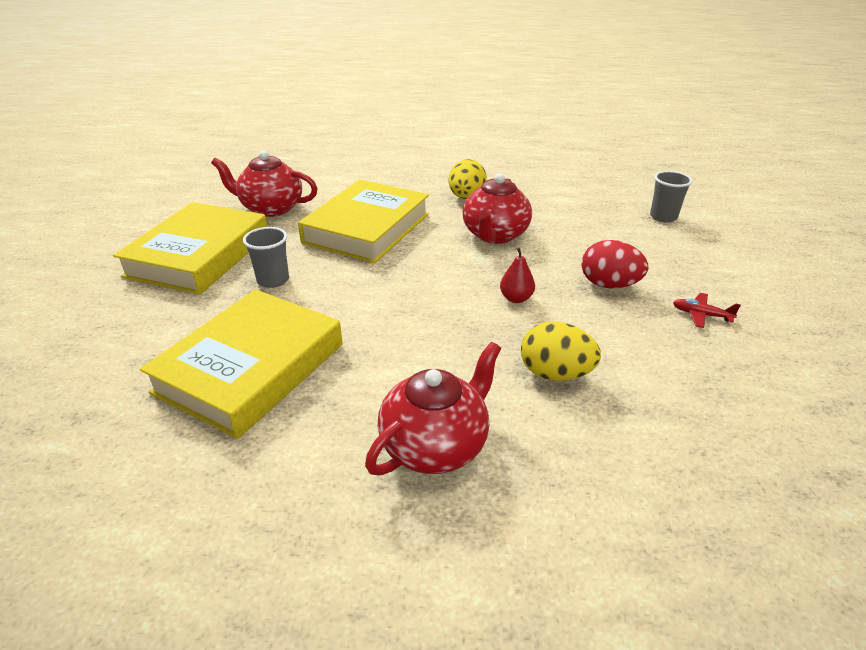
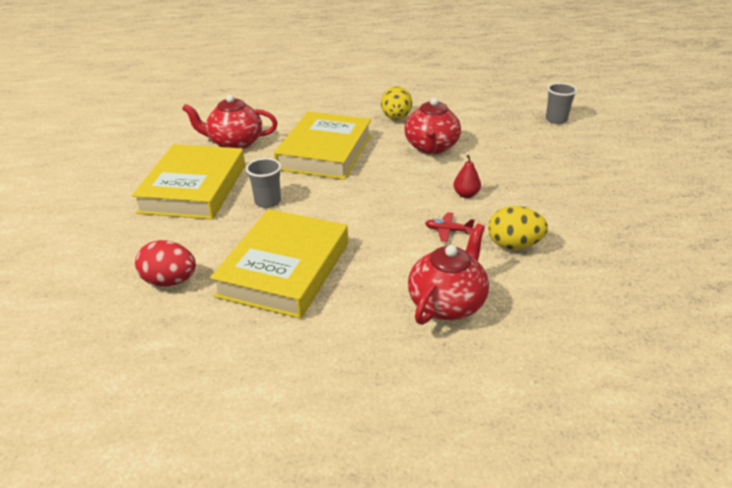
camera: 10 degrees left, 0 degrees up
red egg [582,240,648,288] -> red egg moved to [135,240,196,286]
red plane [673,293,741,328] -> red plane moved to [425,212,475,242]

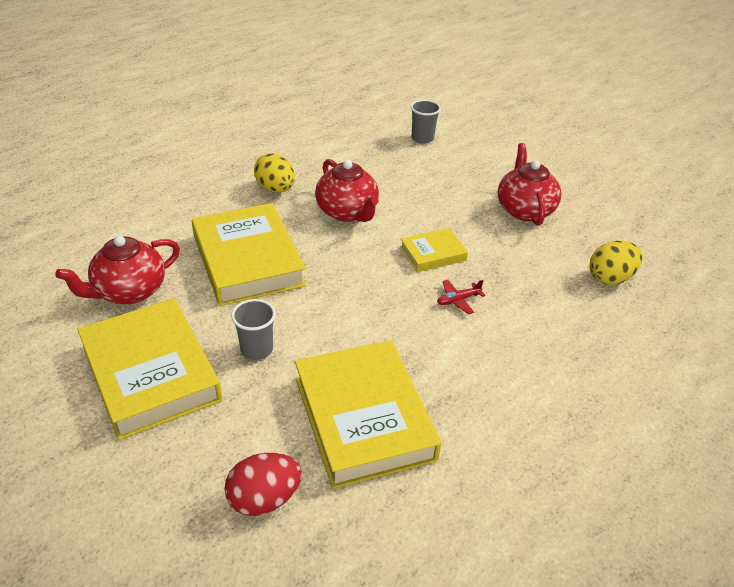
camera: 40 degrees left, 5 degrees up
red teapot [408,224,489,325] -> red teapot moved to [498,143,562,226]
red pear [453,155,481,198] -> yellow book [400,228,468,272]
yellow egg [488,206,548,249] -> yellow egg moved to [590,241,643,285]

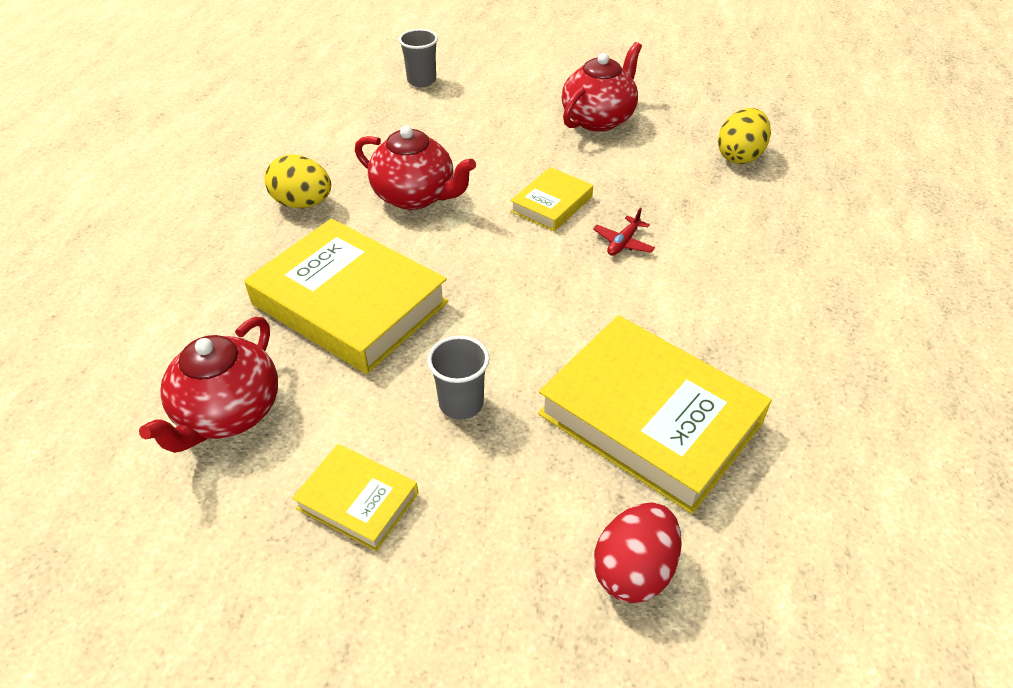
camera: 30 degrees left, 5 degrees up
yellow book [77,298,222,440] -> yellow book [292,444,418,551], size x0.50
red teapot [498,143,562,226] -> red teapot turned 75 degrees clockwise [562,42,642,132]

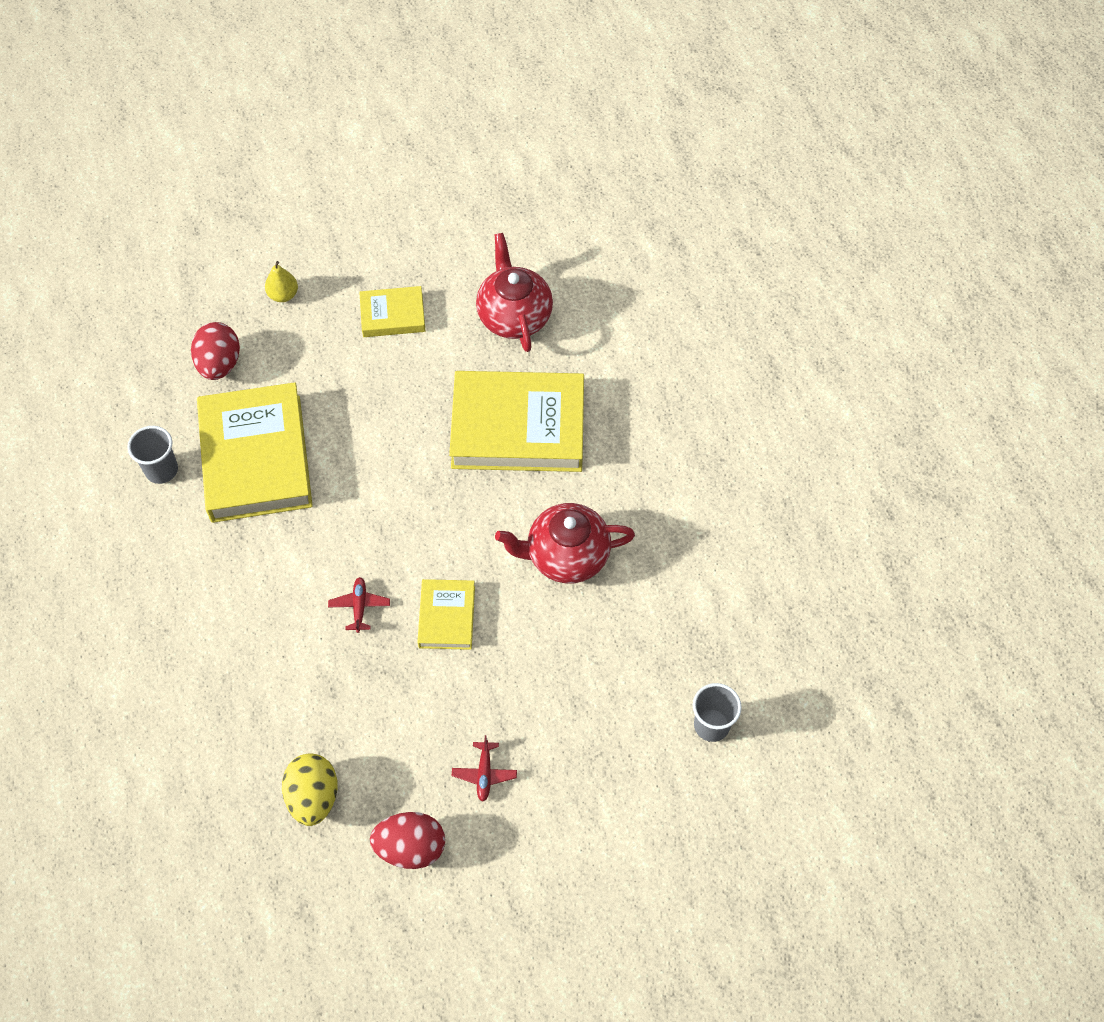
camera: 145 degrees right, 15 degrees up
yellow egg [264,154,331,208] -> none
grey cup [427,336,490,420] -> grey cup moved to [127,426,178,484]
yellow book [538,315,772,514] -> yellow book turned 75 degrees clockwise [197,382,313,523]
red teapot [562,42,642,132] -> red plane [452,735,517,802]
none -> yellow pear [265,261,298,302]
none -> red egg [370,812,445,869]

